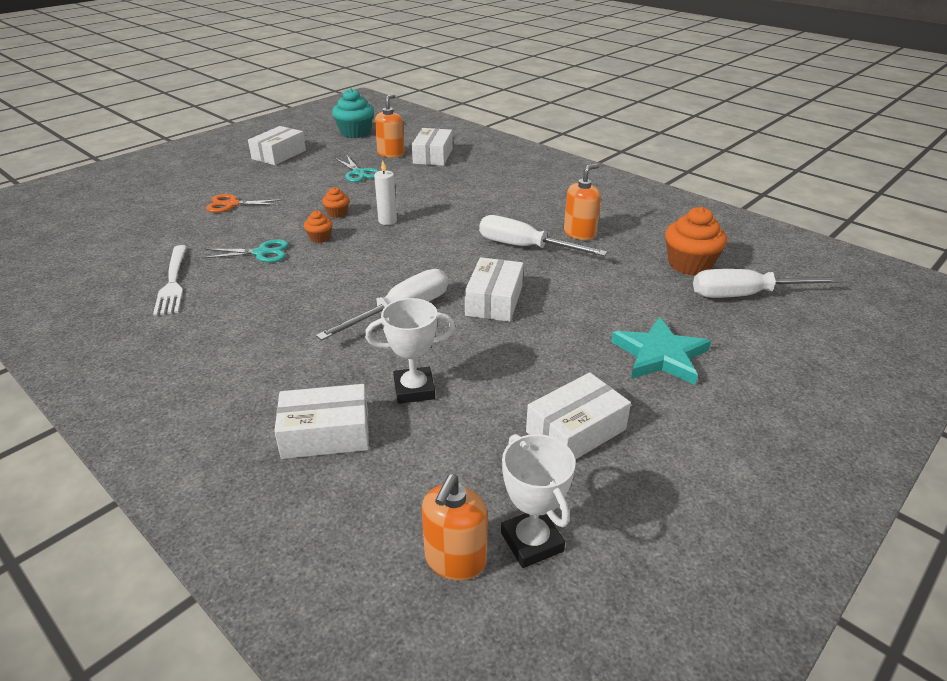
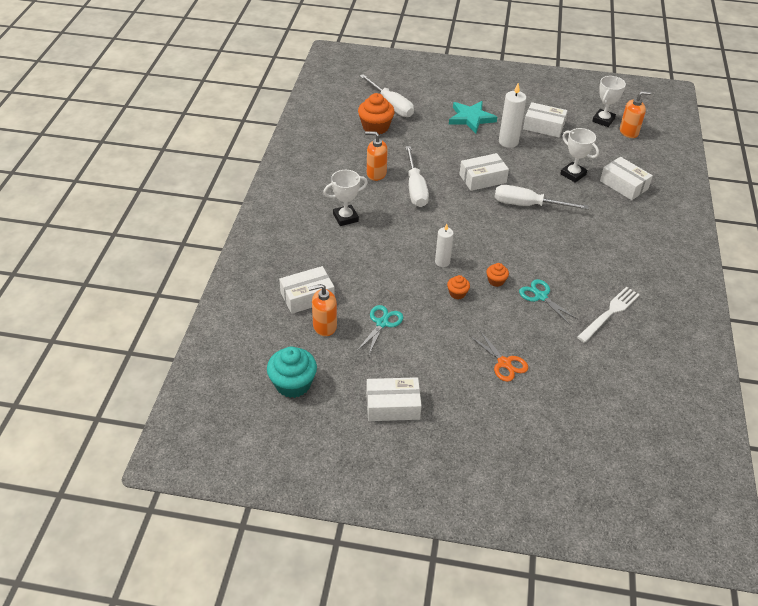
camera: 125 degrees left, 10 degrees up
none -> white trophy [323,170,368,226]
none -> white candle [499,83,526,148]

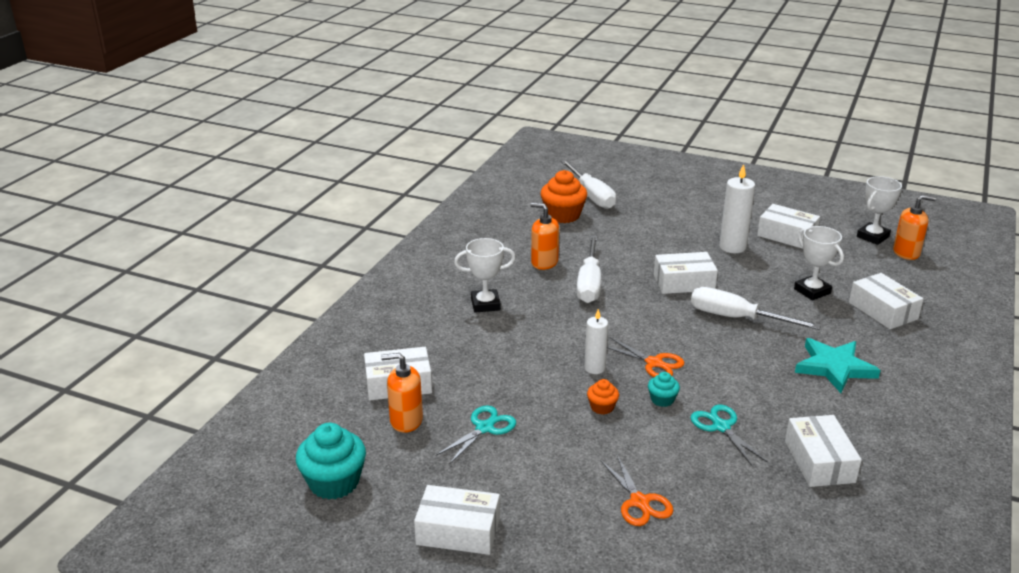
camera: 15 degrees right, 15 degrees down
turquoise star [449,101,497,133] -> turquoise star moved to [795,338,881,393]
orange cupcake [487,263,509,287] -> turquoise cupcake [648,372,680,407]
white fork [577,287,640,343] -> white box [785,415,862,487]
none -> orange scissors [607,337,684,377]

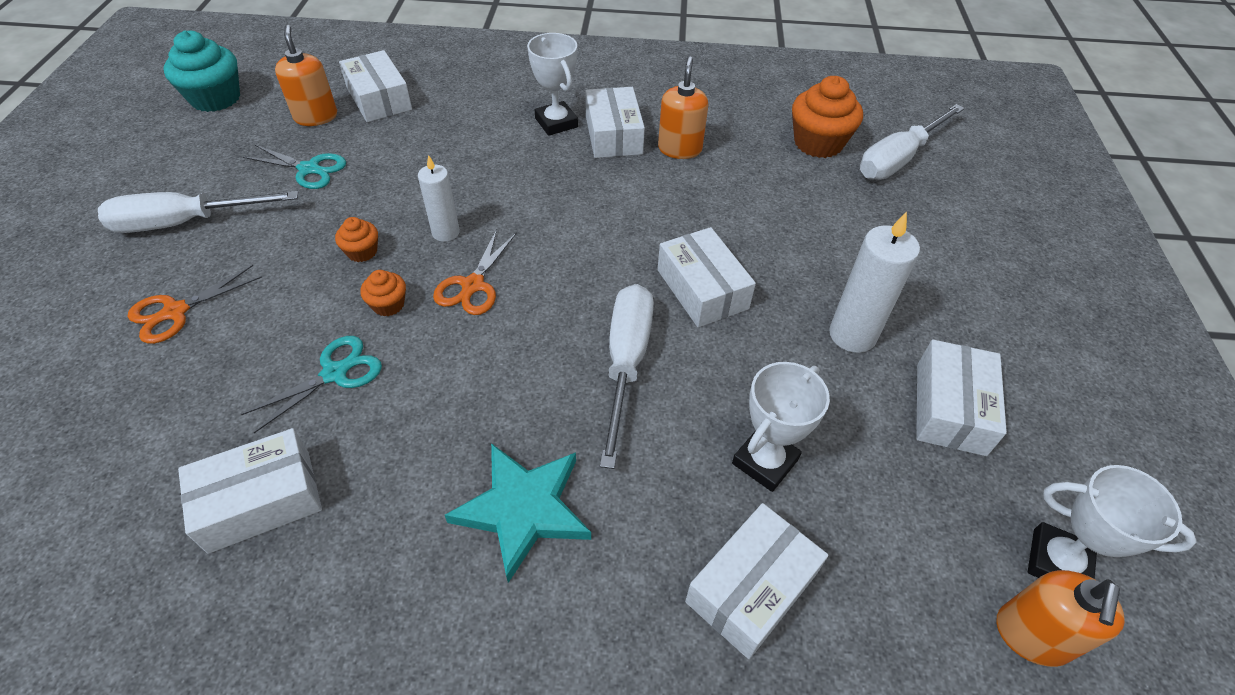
camera: 70 degrees right, 20 degrees up
white box [414,485,500,555] -> white box moved to [585,87,645,158]
white screwdriver [577,235,601,303] -> white screwdriver moved to [98,191,298,233]
turquoise cupcake [648,372,680,407] -> orange cupcake [360,270,406,316]
orange soap dispenser [893,195,936,260] -> orange soap dispenser turned 45 degrees clockwise [997,570,1125,667]

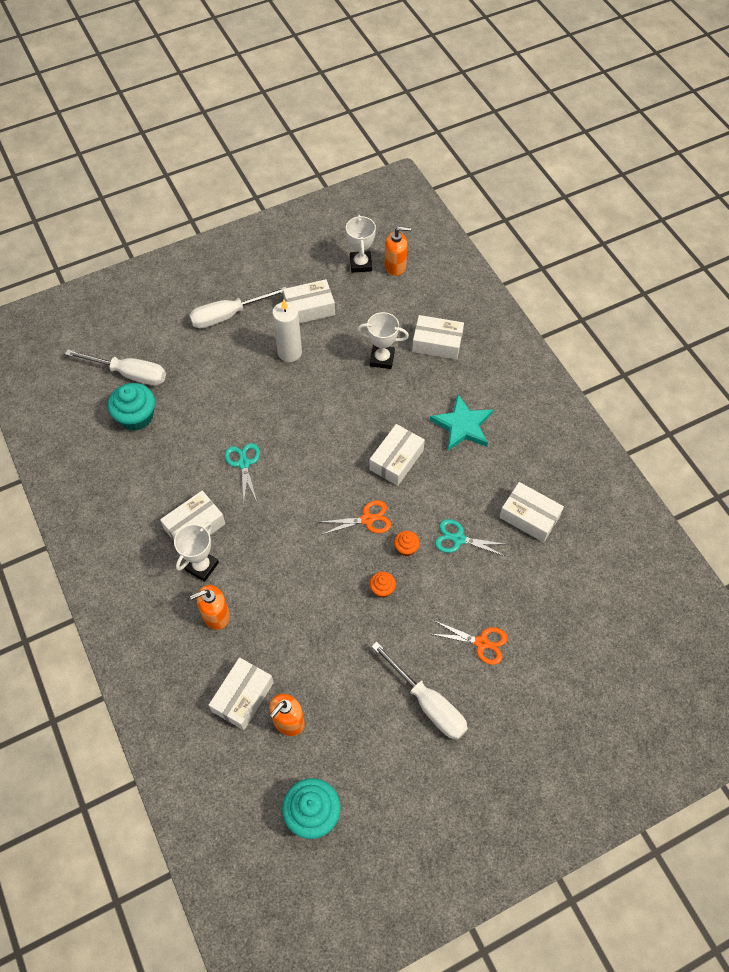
camera: 120 degrees left, 10 degrees up
turquoise scissors [243,145,346,189] -> turquoise scissors moved to [225,443,260,502]
white candle [418,155,460,242] -> none
white screwdriver [600,284,654,469] -> white screwdriver moved to [189,287,287,328]
white box [657,227,756,328] -> white box moved to [369,424,425,486]
orange soap dispenser [658,57,708,159] -> orange soap dispenser moved to [190,585,230,630]
orange cupcake [792,76,863,158] -> turquoise cupcake [108,383,155,431]

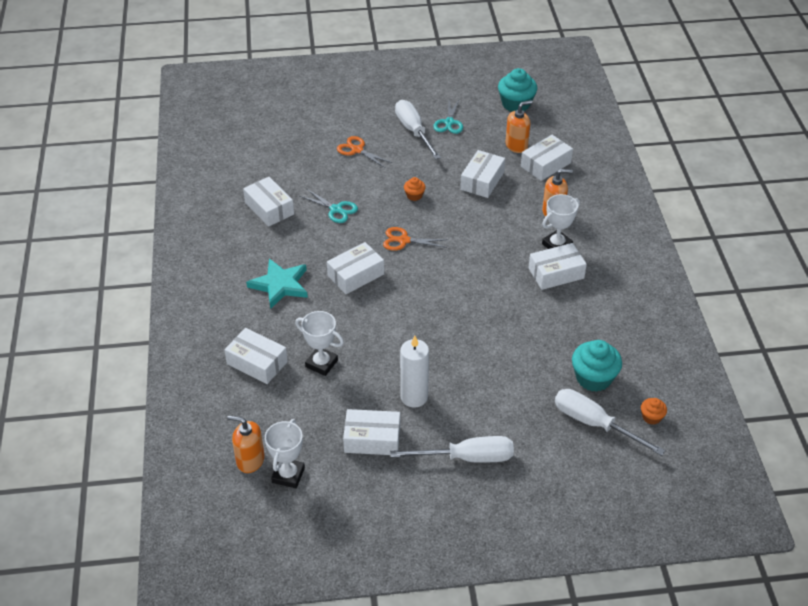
camera: 160 degrees left, 15 degrees down
turquoise scissors [225,443,260,502] -> turquoise scissors moved to [433,98,463,134]
orange cupcake [394,531,420,556] -> orange cupcake moved to [641,398,667,425]
none -> white box [460,150,505,198]

